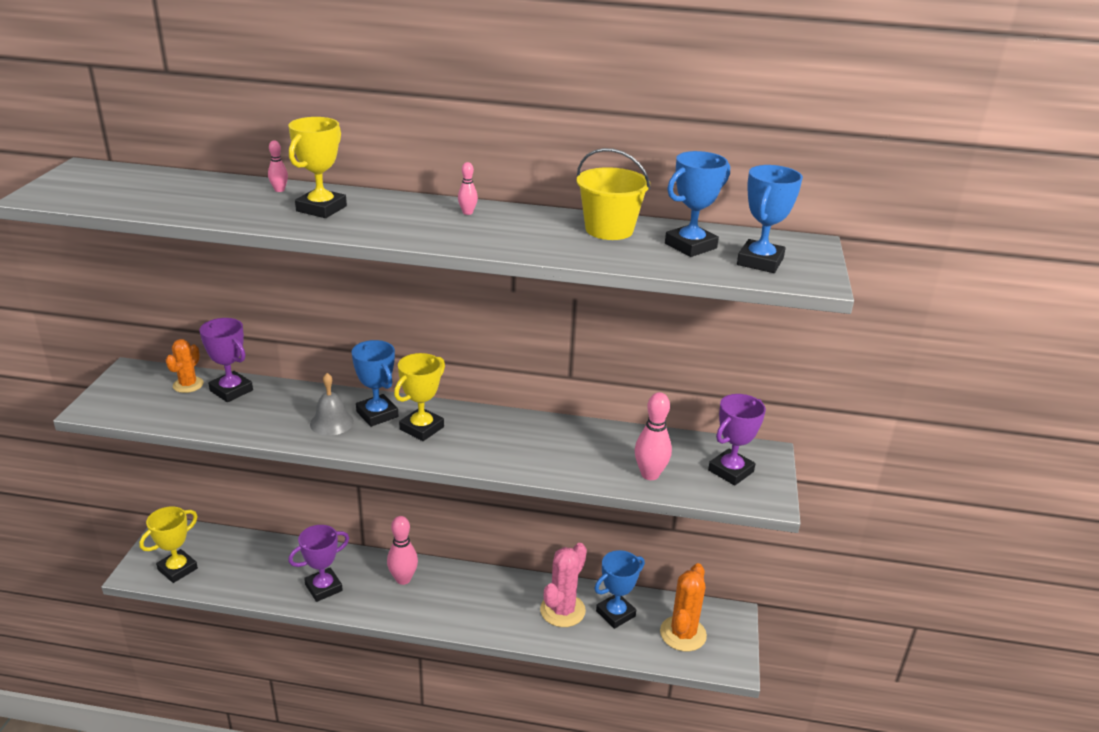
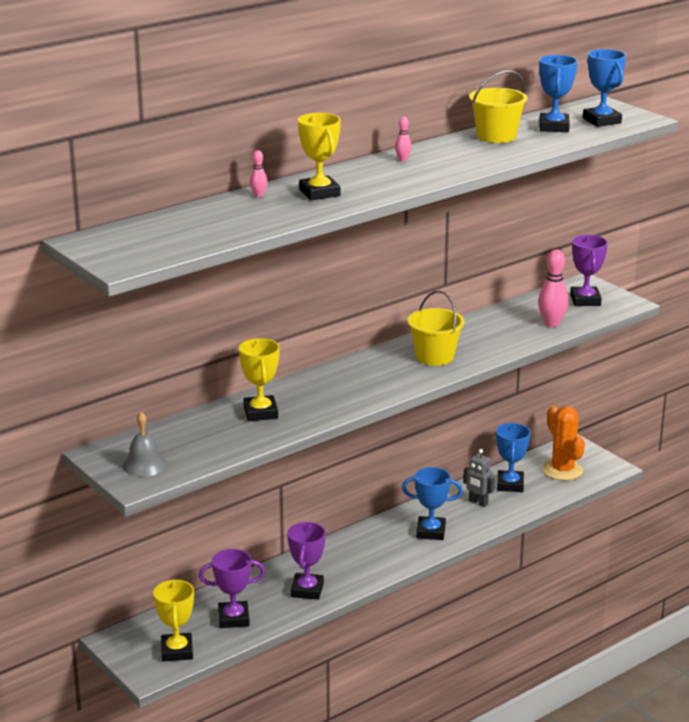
camera: 45 degrees left, 5 degrees down
orange cactus [166,339,204,393] -> none
purple trophy [200,318,253,402] -> purple trophy moved to [199,549,265,628]
grey bell [310,373,354,436] -> grey bell moved to [123,412,167,477]
blue trophy [352,340,398,427] -> blue trophy moved to [402,467,463,540]
pink bowling pin [387,516,418,585] -> none
yellow trophy [394,353,445,441] -> yellow trophy moved to [239,338,280,421]
pink cactus [540,543,587,627] -> grey robot [463,449,494,507]
none -> yellow bucket [408,291,465,366]

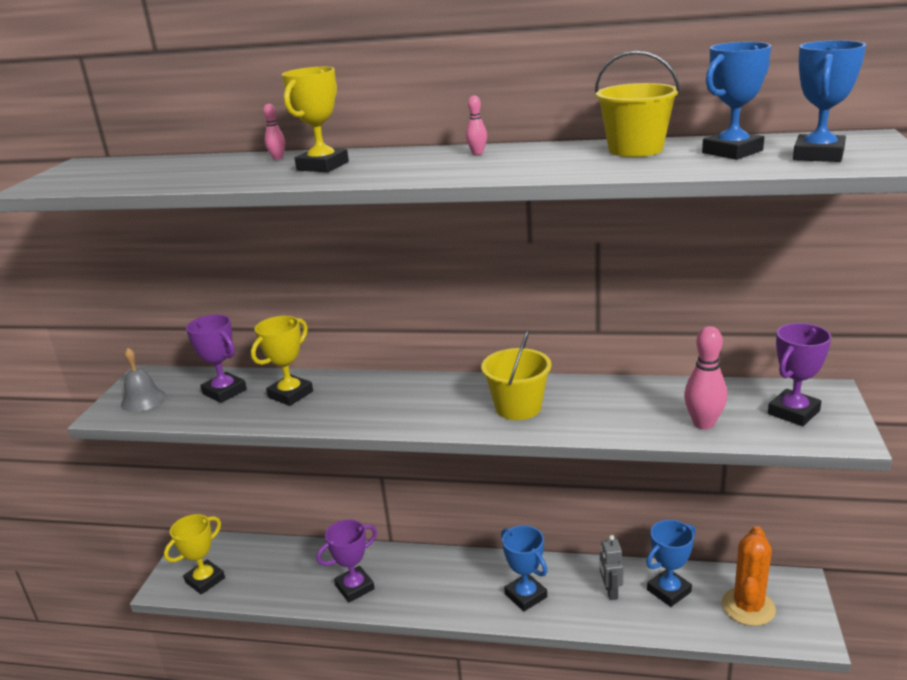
camera: 50 degrees right, 0 degrees up
purple trophy [199,549,265,628] -> purple trophy moved to [186,315,247,403]

